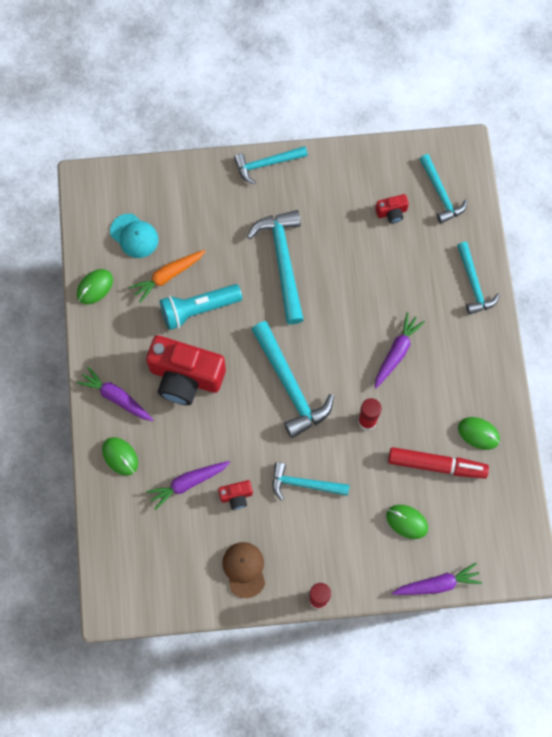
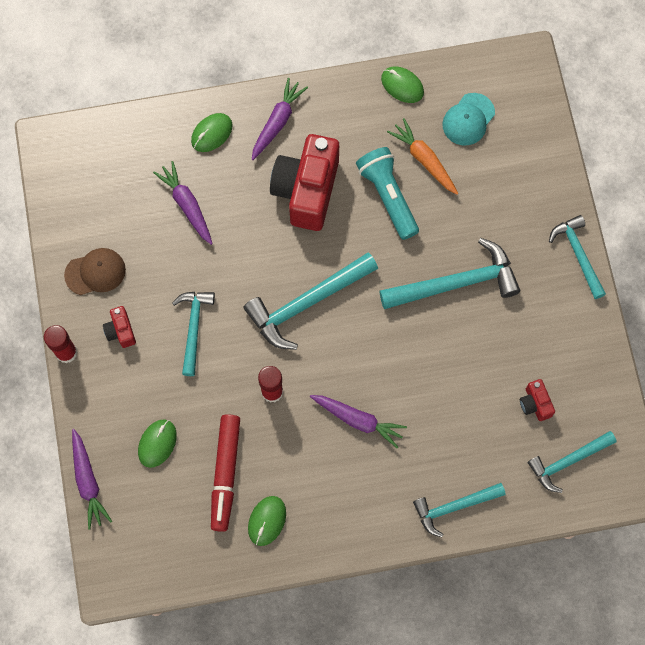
camera: 85 degrees right, 0 degrees up
red camera [218,480,253,510] -> red camera moved to [103,306,136,348]

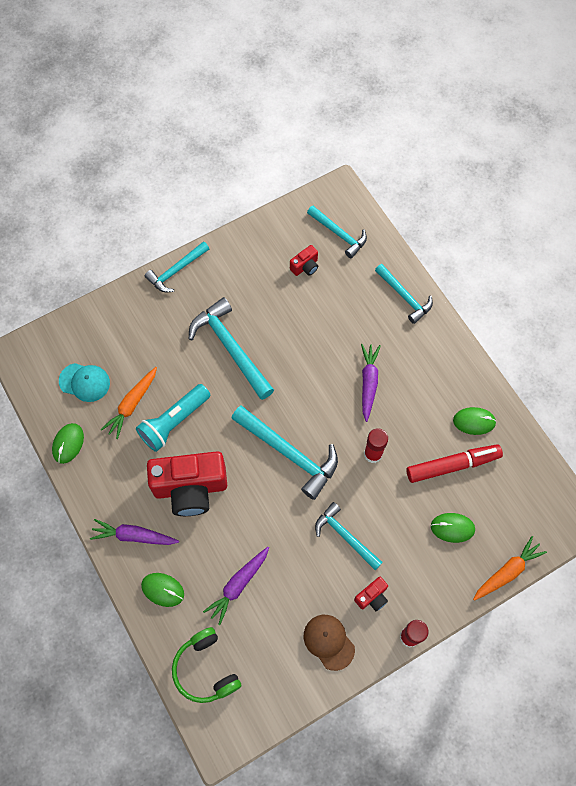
camera: 110 degrees left, 5 degrees down
purple carrot [72,429,112,530] -> orange carrot [473,536,547,601]
turquoise hammer [172,292,215,376] -> turquoise hammer turned 60 degrees clockwise [315,502,383,570]
none -> green headphones [172,627,241,703]

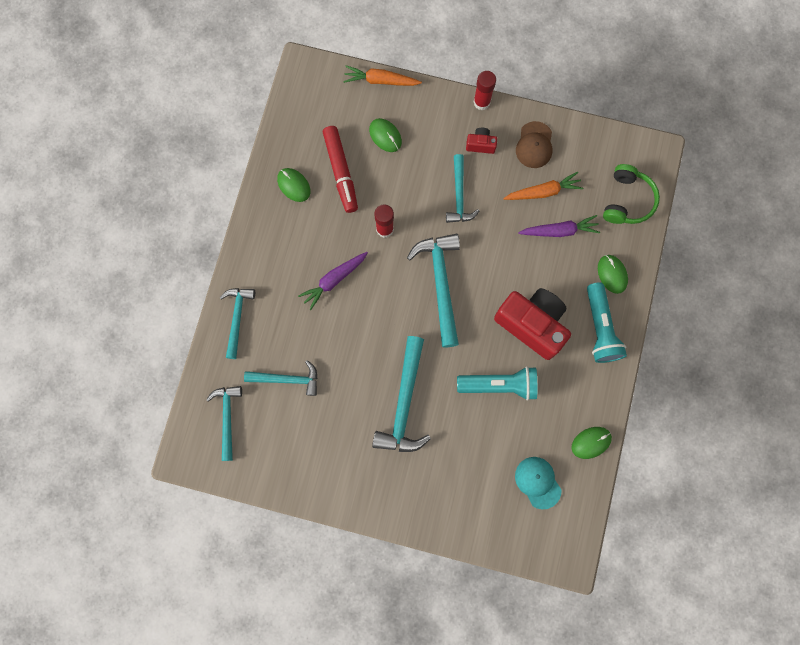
camera: 135 degrees left, 10 degrees up
purple carrot [90,519,179,545] -> turquoise flashlight [587,282,627,363]
orange carrot [101,367,157,439] -> orange carrot moved to [503,171,583,200]
turquoise hammer [145,241,209,292] -> turquoise hammer moved to [244,360,318,396]
red camera [290,245,318,276] -> none
red marker [406,444,503,483] -> red marker turned 135 degrees counterclockwise [323,126,358,213]

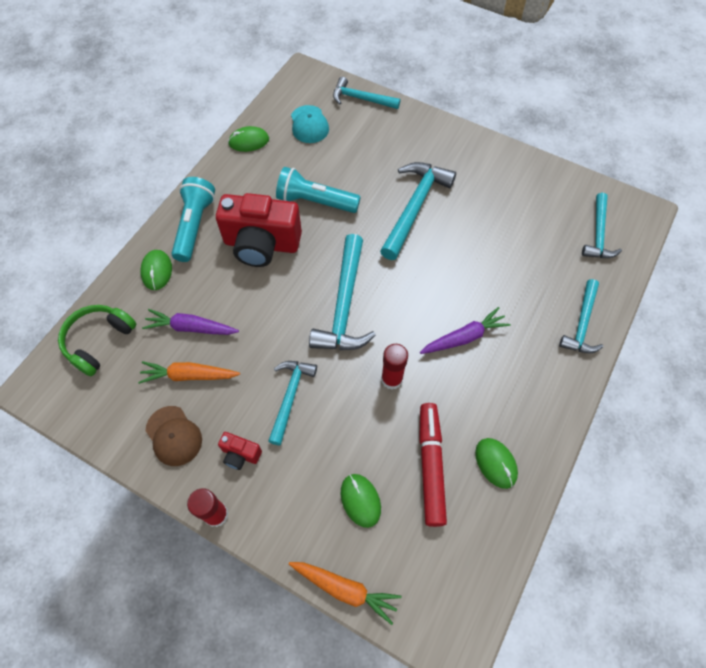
camera: 165 degrees left, 15 degrees down
turquoise hammer [244,360,318,396] -> turquoise hammer moved to [333,77,400,109]
red camera [494,288,571,360] -> red camera turned 45 degrees counterclockwise [216,193,302,267]
brown cap [516,121,552,168] -> brown cap turned 120 degrees clockwise [145,406,202,466]

